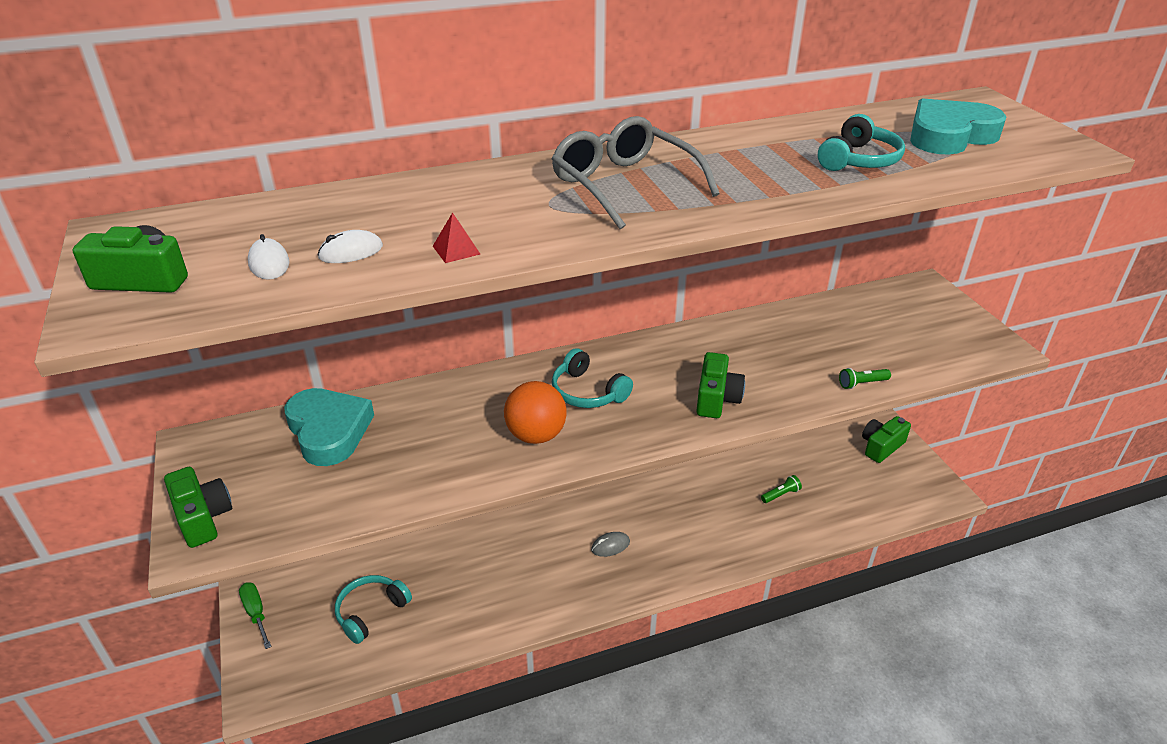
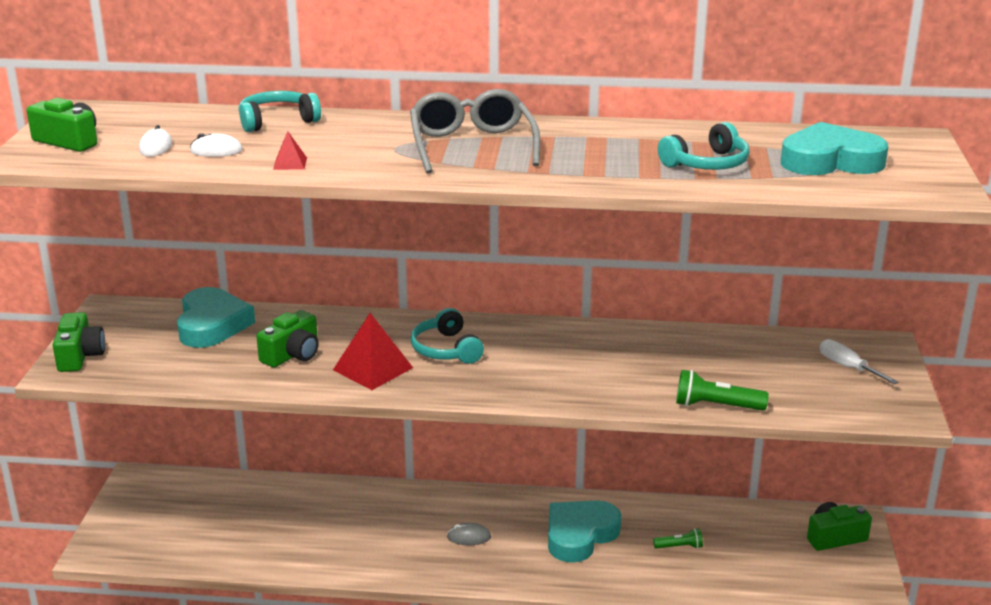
camera: 25 degrees right, 10 degrees down
green screwdriver [239,582,272,649] -> none
turquoise headphones [335,575,412,644] -> turquoise headphones moved to [239,91,321,132]
orange ball [504,381,567,444] -> red pyramid [333,313,413,390]
green camera [696,352,745,418] -> green camera moved to [256,310,319,368]
green flashlight [839,368,891,389] -> green flashlight [676,370,769,411], size x1.63
none -> turquoise heart [548,501,621,563]
none -> white screwdriver [820,339,898,384]

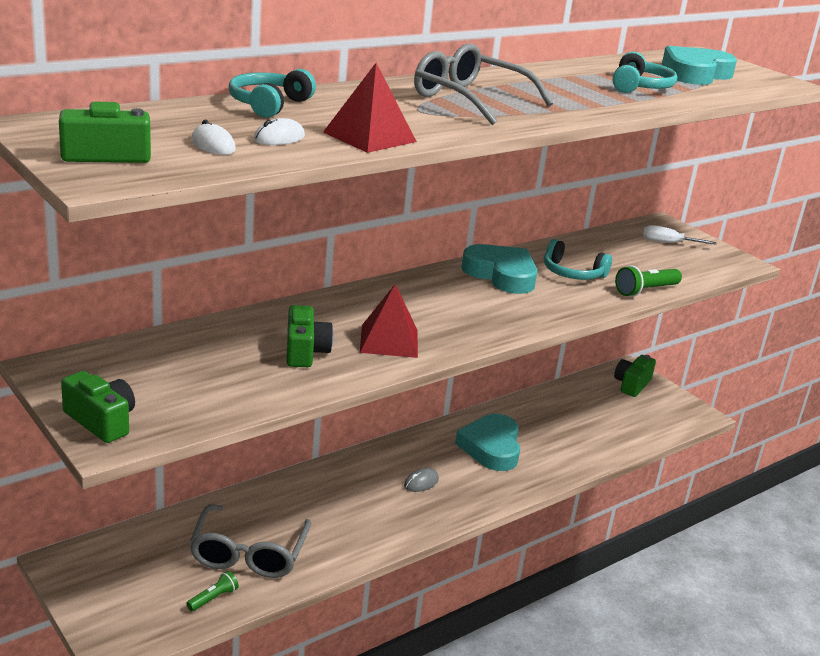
camera: 45 degrees left, 0 degrees up
turquoise heart [177,287,255,348] -> turquoise heart moved to [461,244,537,294]
red pyramid [273,131,307,170] -> red pyramid [323,63,417,153], size x2.03
turquoise headphones [410,308,484,364] -> turquoise headphones moved to [544,239,612,280]
green flashlight [653,528,703,549] -> green flashlight moved to [186,571,239,611]
none -> grey glasses [190,504,311,578]

